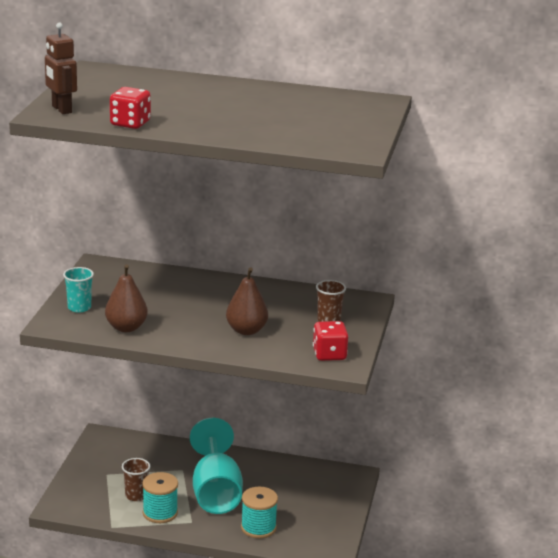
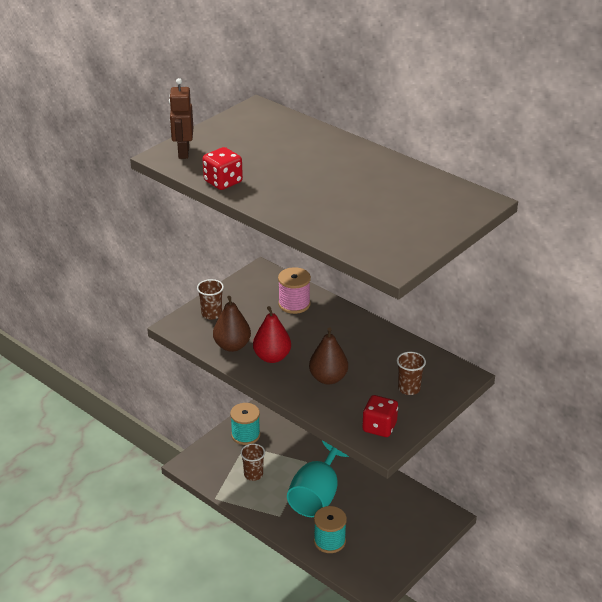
camera: 30 degrees right, 10 degrees up
turquoise cup [63,267,94,313] -> brown cup [197,279,224,319]
turquoise spool [142,472,178,523] -> turquoise spool moved to [230,403,260,445]
none -> red pear [253,306,291,363]
none -> pink spool [278,267,311,314]

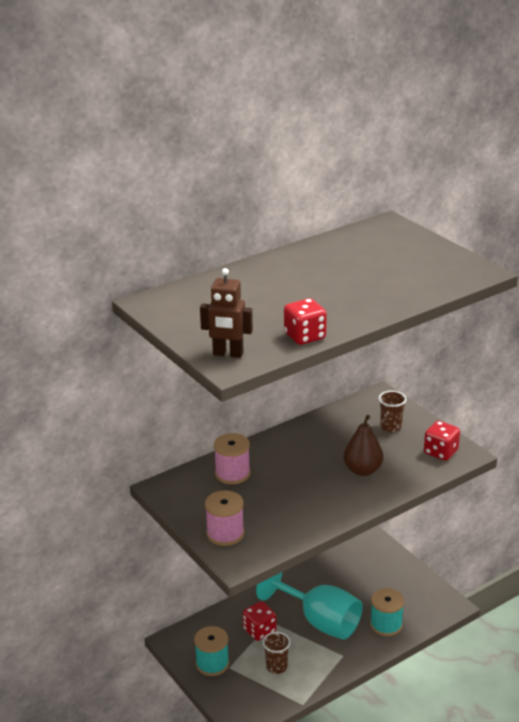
camera: 75 degrees left, 5 degrees down
brown cup [197,279,224,319] -> pink spool [205,490,244,546]
brown pear [213,296,251,352] -> none
red pear [253,306,291,363] -> none
none -> red dice [243,601,276,641]

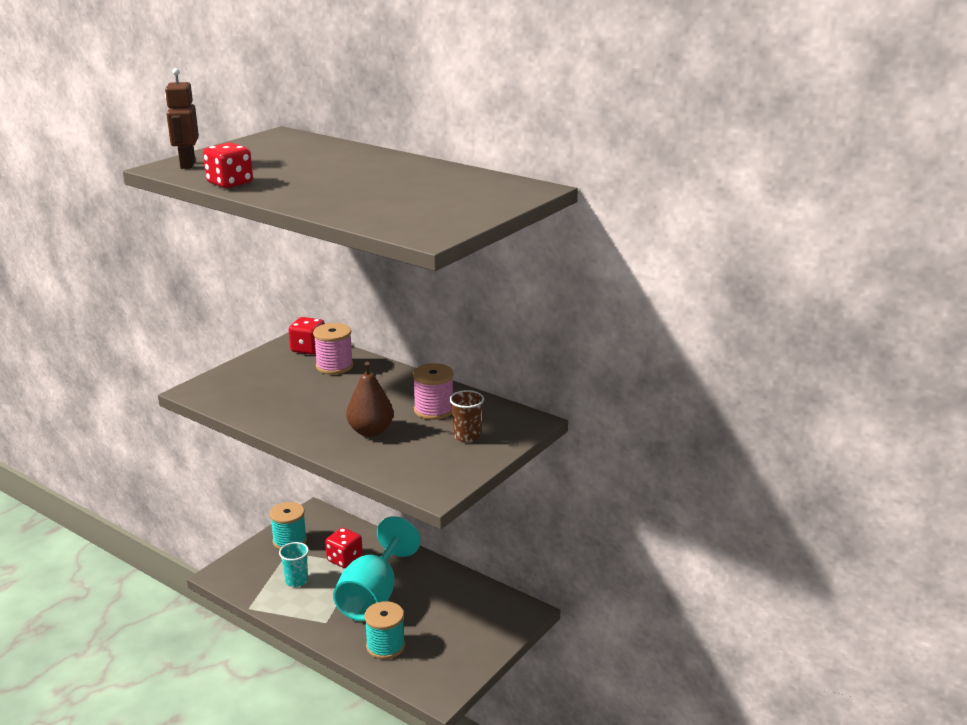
camera: 70 degrees right, 5 degrees down
pink spool [205,490,244,546] -> pink spool moved to [413,363,454,420]
brown cup [263,632,290,674] -> turquoise cup [279,542,309,587]
red dice [424,421,460,461] -> red dice moved to [289,317,325,355]

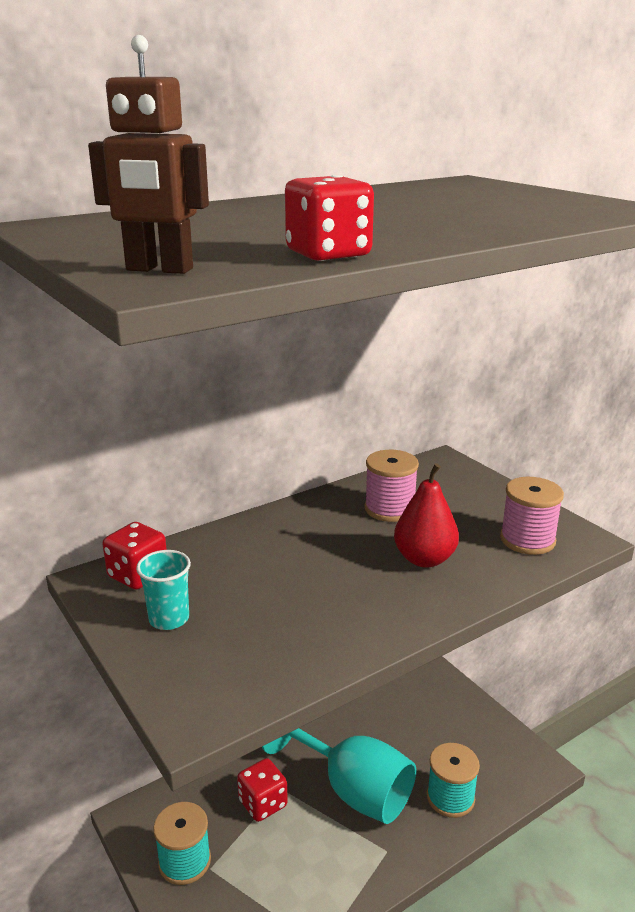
camera: 70 degrees left, 0 degrees up
turquoise cup [279,542,309,587] -> turquoise cup moved to [136,550,191,630]
pink spool [313,323,353,374] -> pink spool moved to [500,477,564,555]
brown pear [346,362,393,437] -> red pear [394,463,459,568]
brown cup [449,390,484,443] -> none

